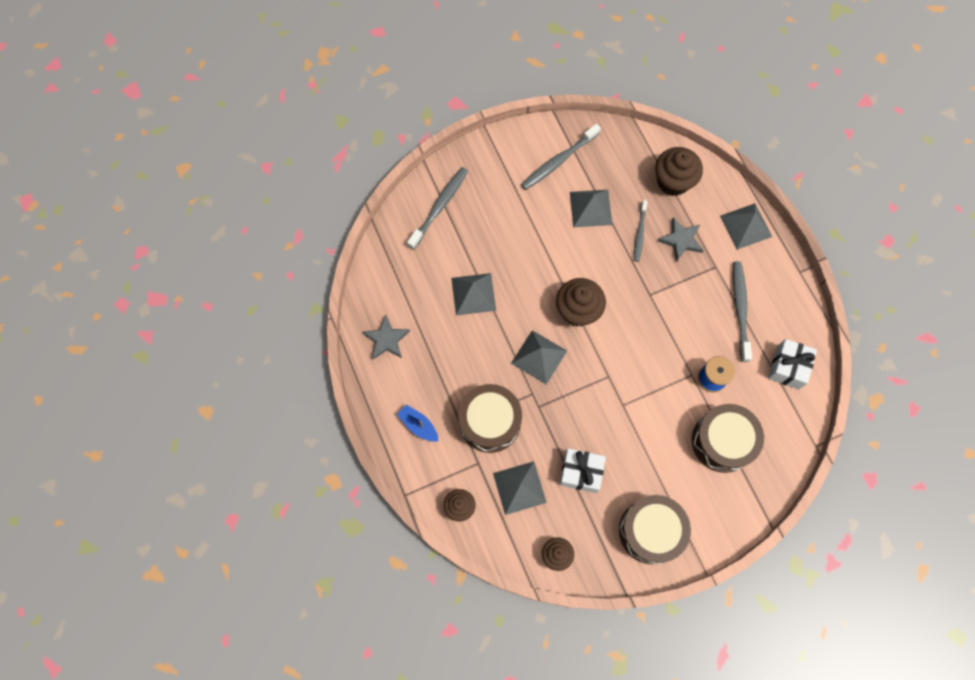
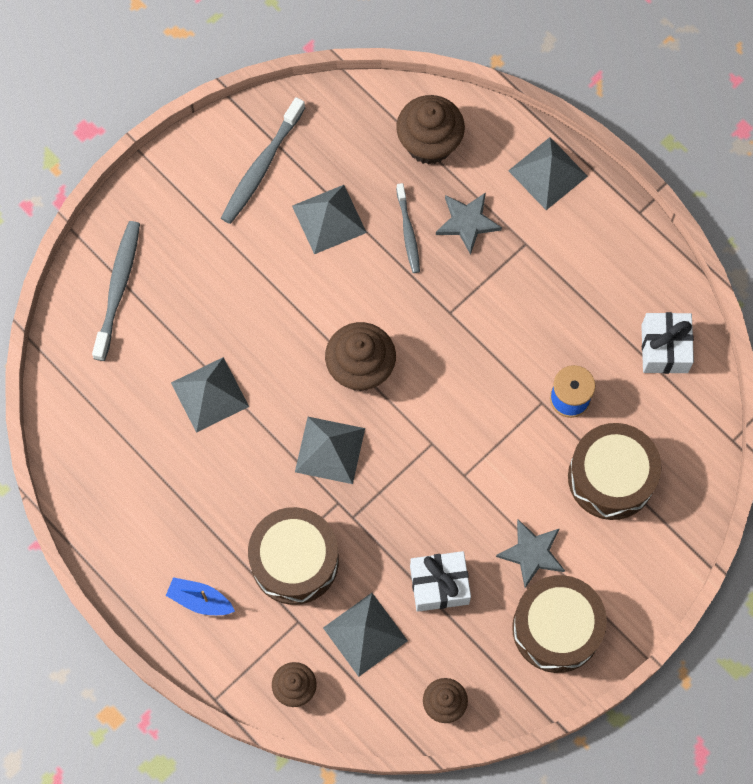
camera: 20 degrees left, 0 degrees up
grey star [363,315,410,360] -> grey star moved to [496,520,565,588]
grey toothbrush [733,261,752,362] -> none

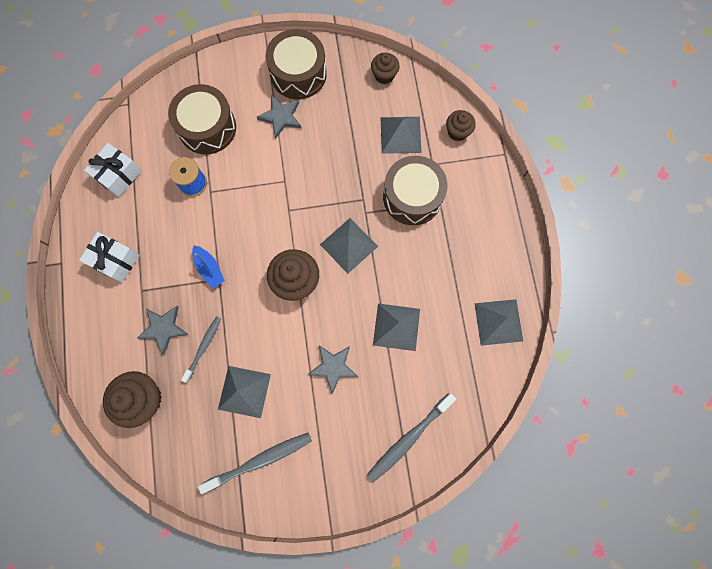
camera: 145 degrees left, 5 degrees up
blue boat [166,577,235,615] -> blue boat moved to [192,245,225,288]
white gift [410,551,471,612] -> white gift moved to [79,232,139,283]
grey pyramid [508,137,588,210] -> grey pyramid moved to [474,299,523,346]
none -> grey star [308,345,358,394]

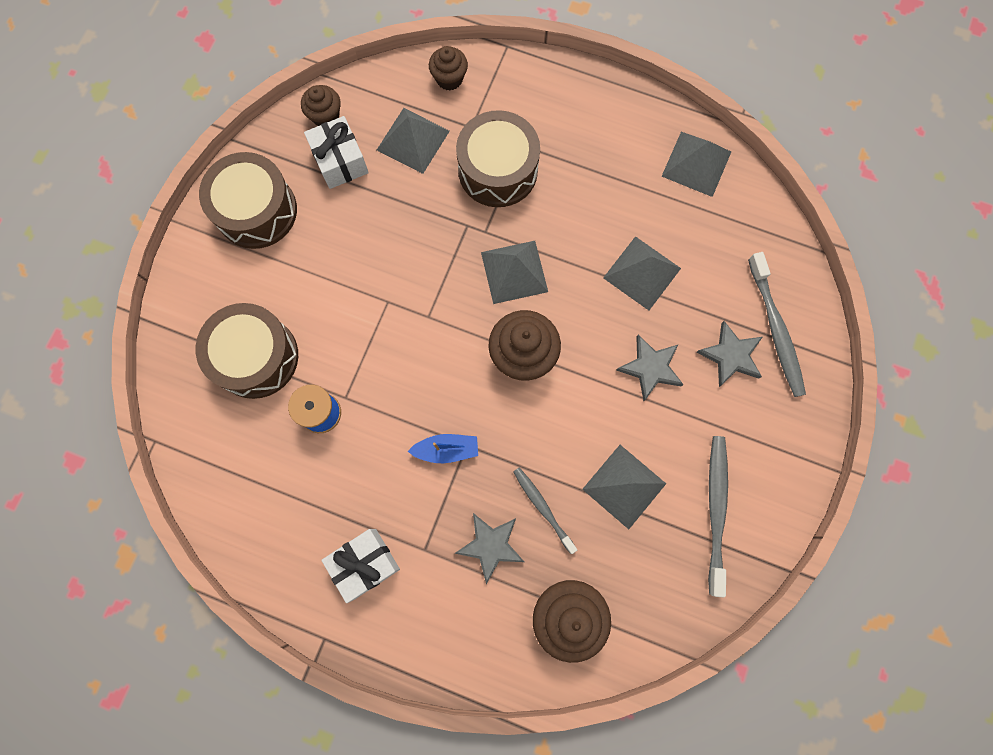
camera: 60 degrees left, 0 degrees up
white gift [84,143,142,197] -> white gift moved to [304,116,369,189]
grey star [257,95,301,138] -> grey star moved to [696,321,762,387]

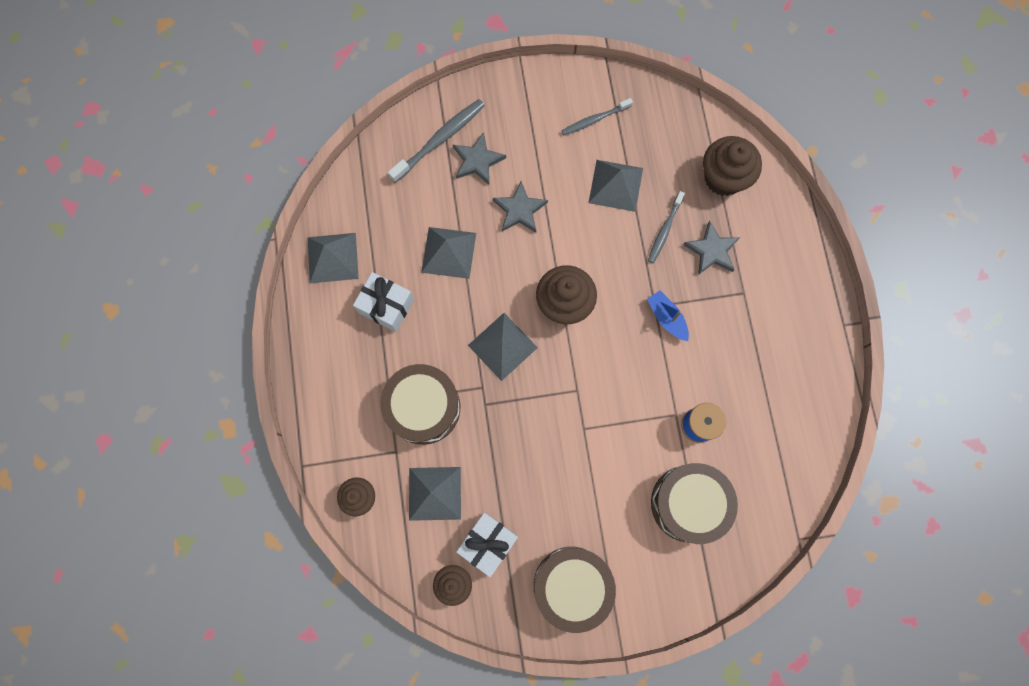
camera: 120 degrees left, 0 degrees up
white gift [321,529,400,603] -> white gift moved to [353,272,414,332]
grey toothbrush [708,436,728,598] -> grey toothbrush [561,98,633,135], size x0.63

